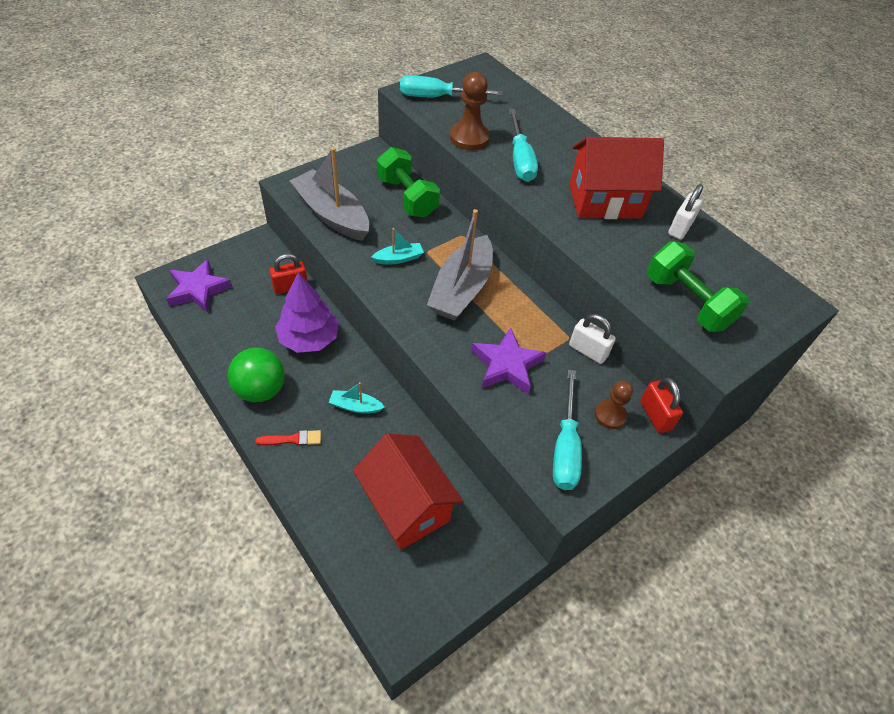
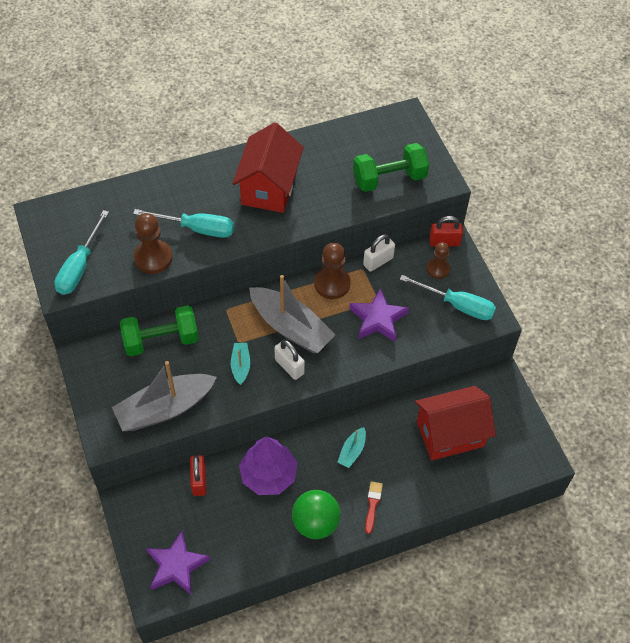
camera: 70 degrees left, 5 degrees up
white padlock [668,184,704,239] -> white padlock moved to [275,340,305,380]
none -> brown pawn [314,243,351,299]

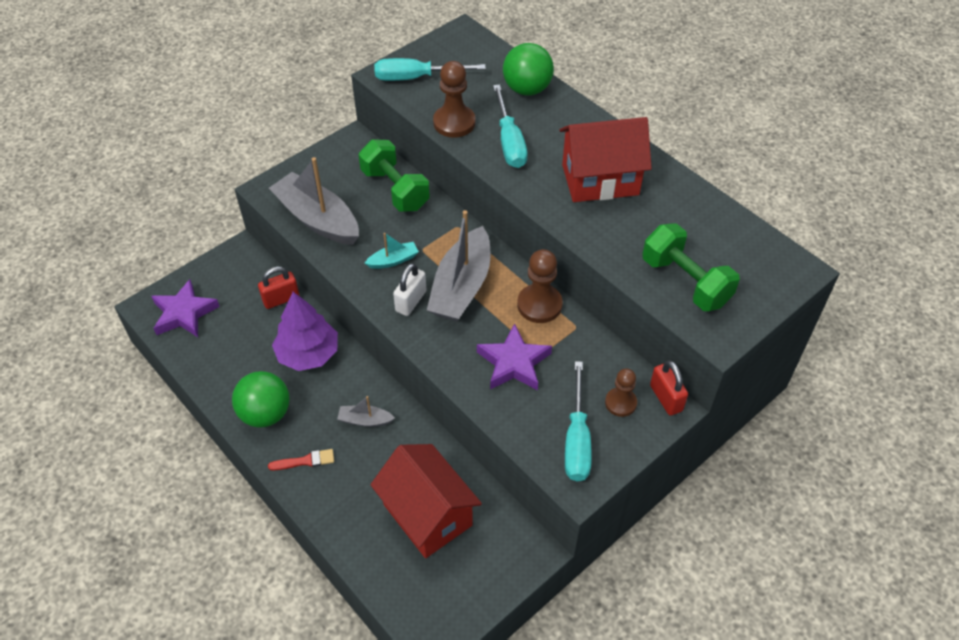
camera: 70 degrees right, 5 degrees down
turquoise boat [337,427,366,468] -> grey boat [337,396,395,427]
white padlock [363,234,395,272] -> none
none -> green ball [503,43,554,95]

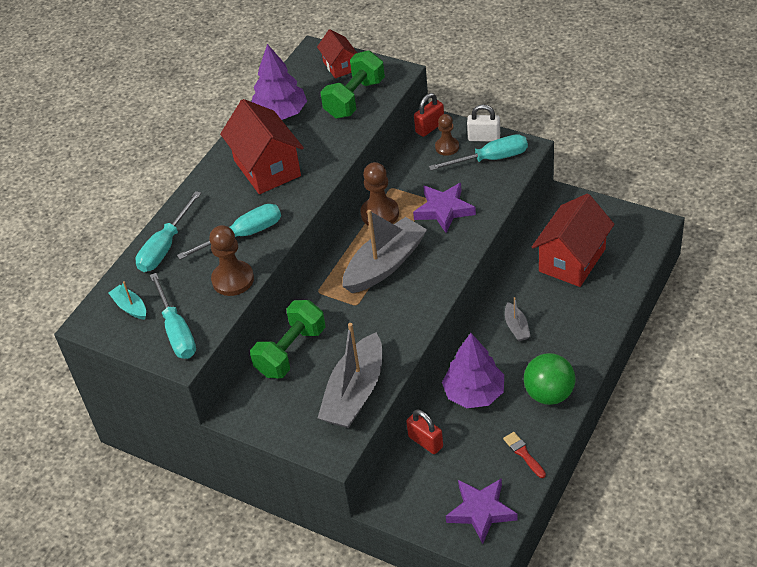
camera: 105 degrees left, 5 degrees down
red brush [268,449,334,470] -> red brush moved to [503,432,546,478]
turquoise boat [365,233,419,269] -> turquoise boat moved to [109,281,146,320]
white padlock [393,263,427,316] -> white padlock moved to [467,105,500,142]
grey boat [427,210,491,322] -> grey boat turned 45 degrees counterclockwise [342,210,427,293]
green ball [503,43,554,95] -> turquoise screwdriver [135,191,201,272]
none -> purple tree [252,44,307,120]
none -> red house [317,29,357,79]

